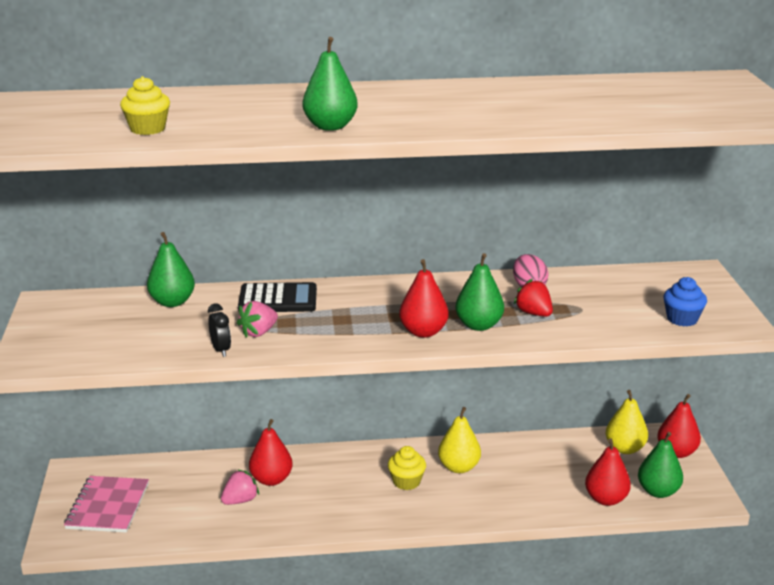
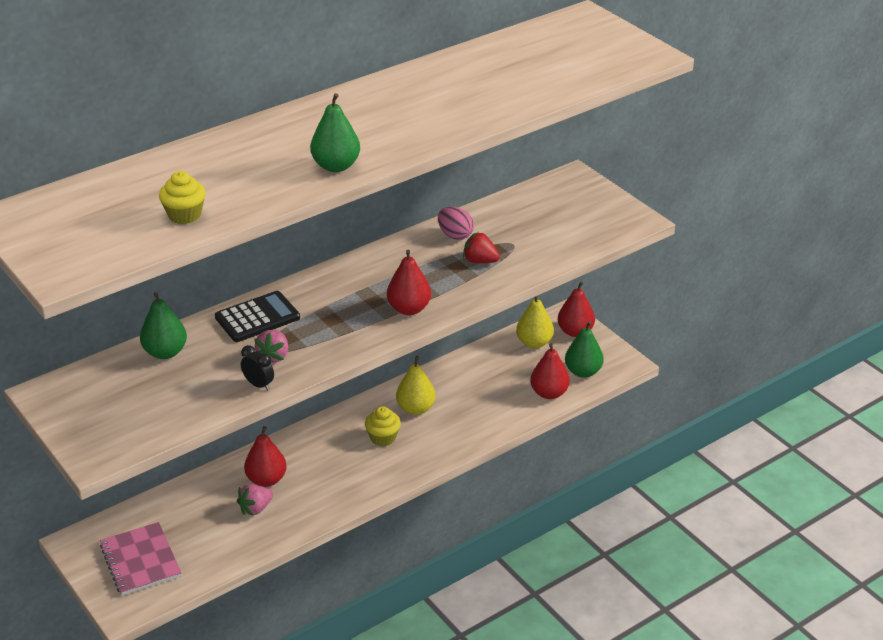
camera: 30 degrees left, 10 degrees up
pink strawberry [221,470,259,505] -> pink strawberry turned 150 degrees counterclockwise [237,484,273,516]
green pear [455,253,504,331] -> none
blue cupcake [663,277,707,327] -> none

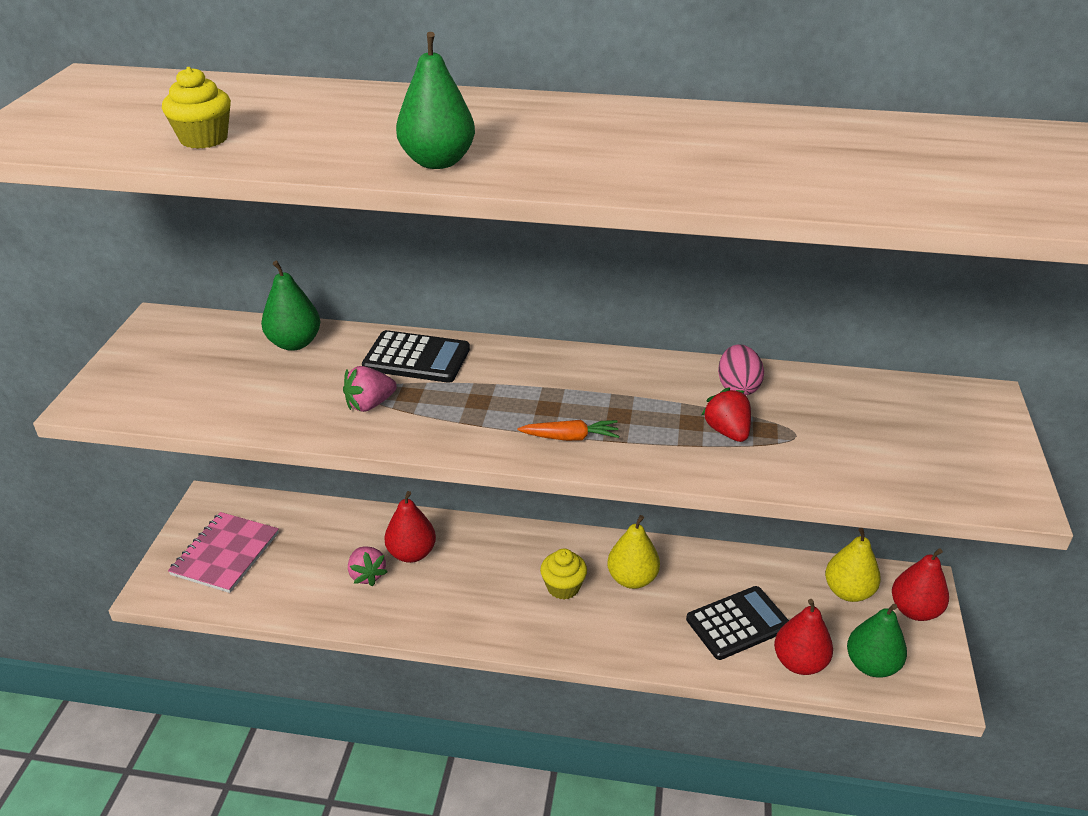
camera: 45 degrees right, 0 degrees up
pink strawberry [237,484,273,516] -> pink strawberry turned 120 degrees counterclockwise [348,546,387,586]
black clock [241,345,274,391] -> none
red pear [387,250,431,315] -> orange carrot [518,420,619,441]
none -> black calculator [686,586,789,660]

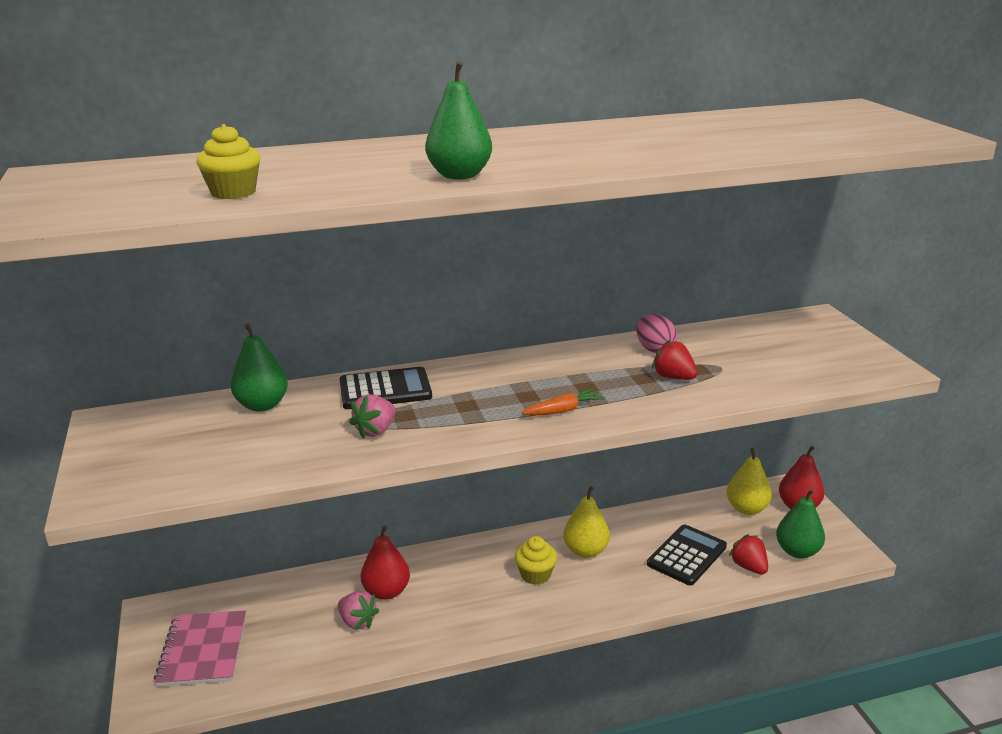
camera: 25 degrees left, 10 degrees down
red pear [774,599,833,675] -> red strawberry [729,534,768,574]

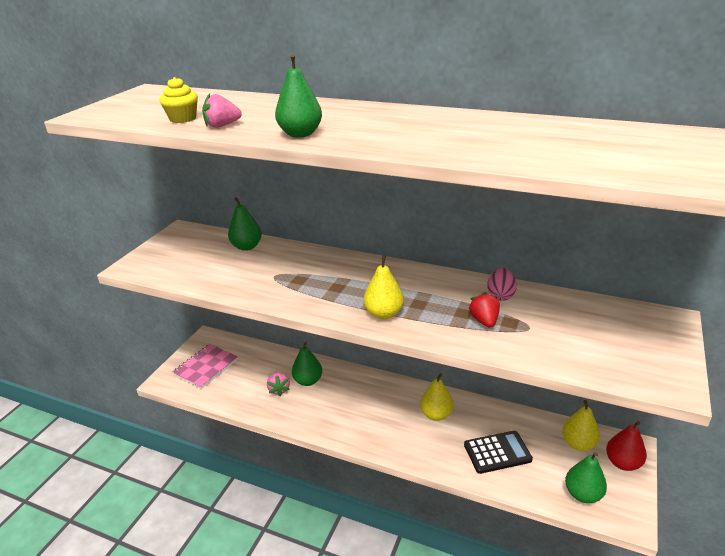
camera: 40 degrees right, 5 degrees up
black calculator [339,367,432,409] -> none
pink strawberry [349,394,395,438] -> pink strawberry moved to [202,93,242,128]
red pear [361,525,410,600] -> green pear [292,342,322,386]
yellow cupcake [515,536,557,585] -> none
orange carrot [522,388,605,415] -> yellow pear [364,255,404,319]
red strawberry [729,534,768,574] -> none

